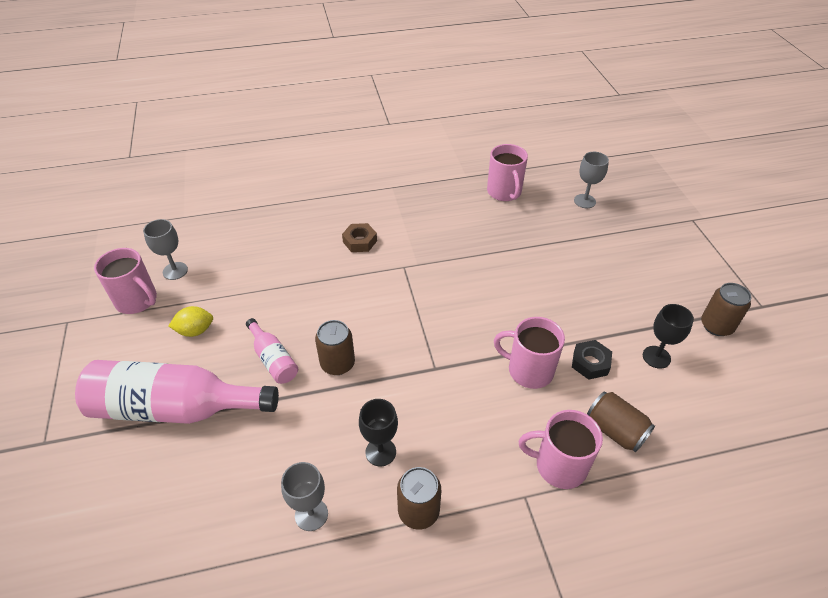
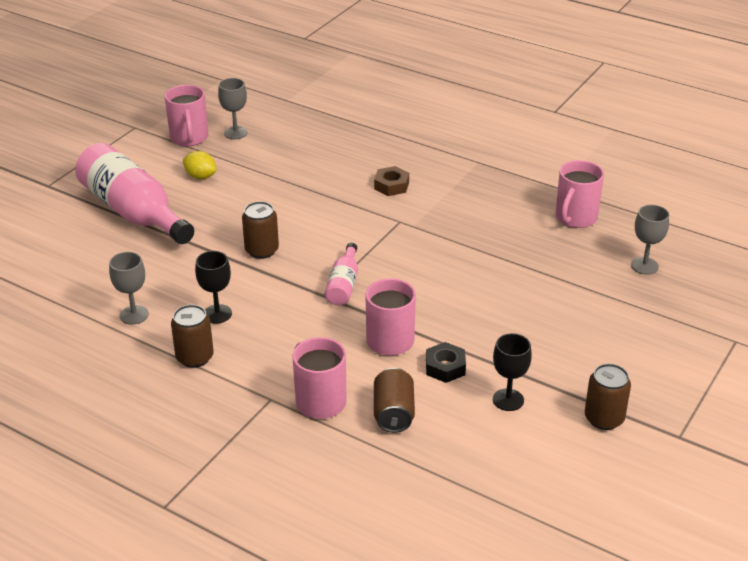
camera: 45 degrees right, 10 degrees down
pink bottle [246,318,298,384] -> pink bottle moved to [325,243,358,305]

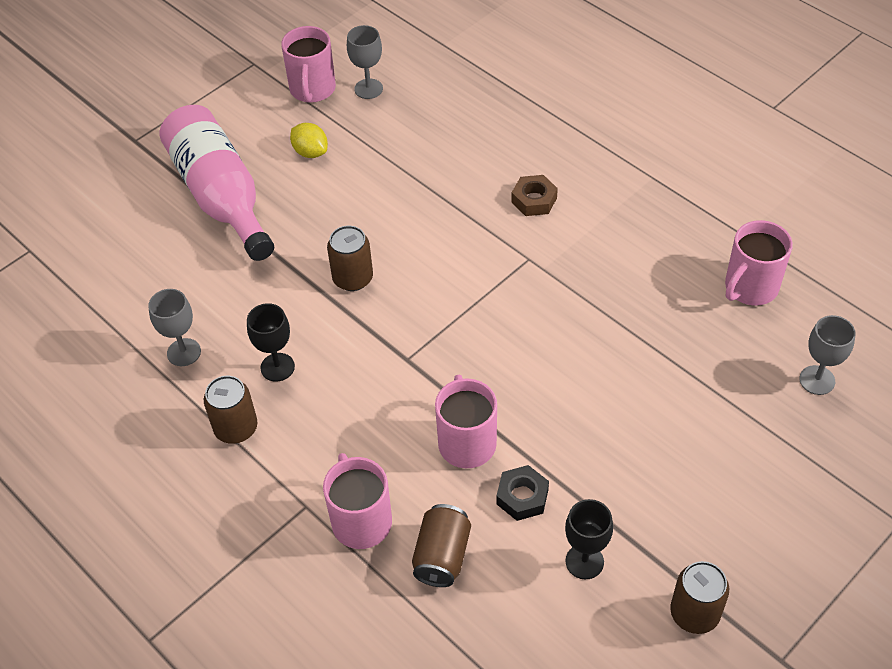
camera: 15 degrees right, 15 degrees up
pink bottle [325,243,358,305] -> none

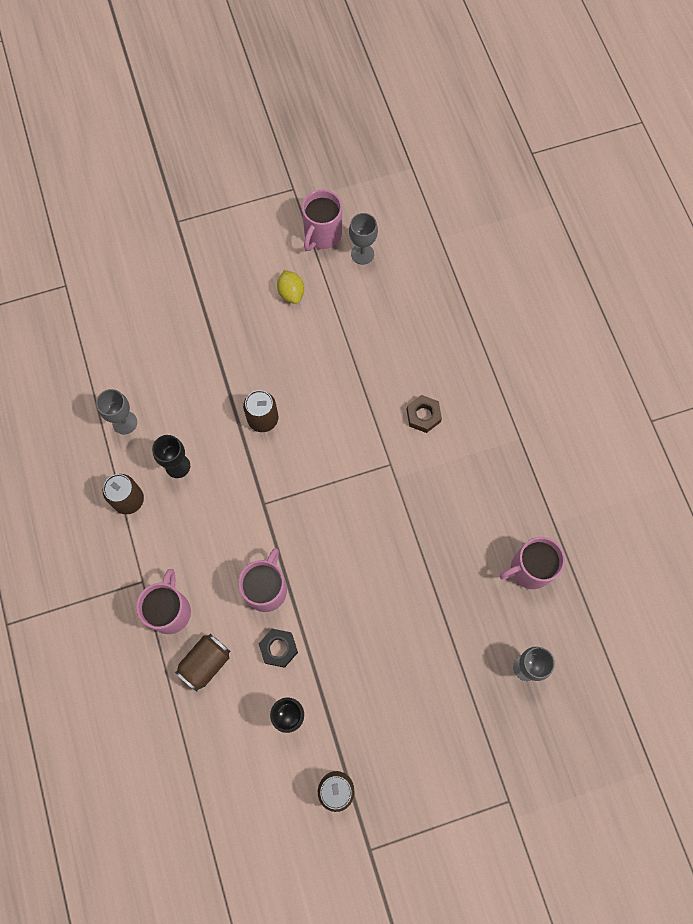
camera: 25 degrees right, 20 degrees up
pink bottle [160,105,274,261] -> none

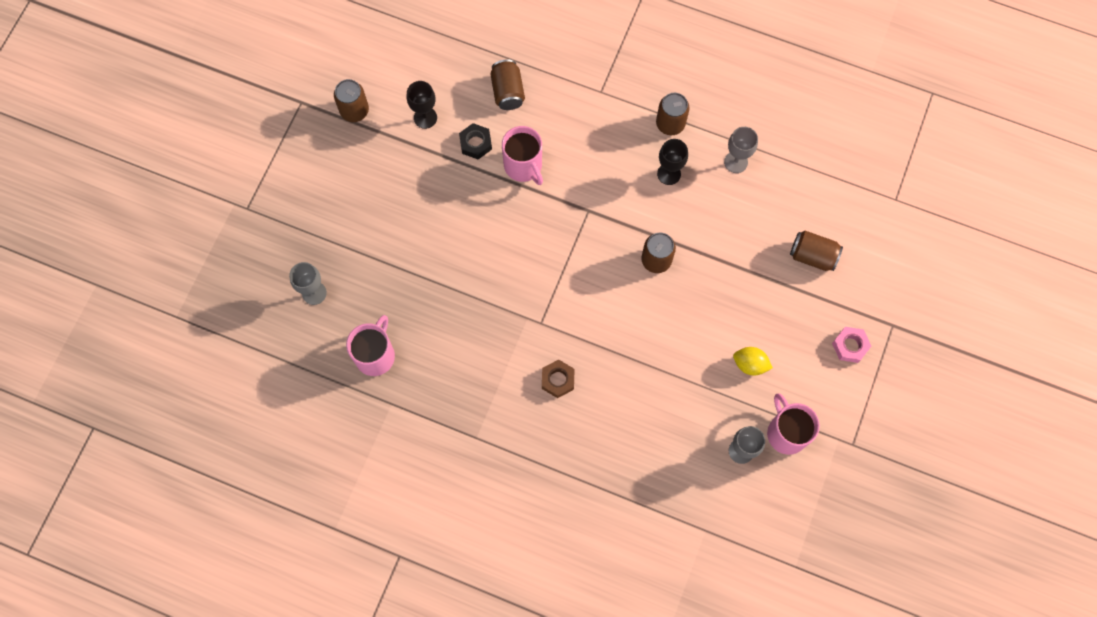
camera: 130 degrees right, 0 degrees up
pink mug [136,569,191,634] -> none
none -> brown can [790,231,843,271]
none -> pink nut [832,327,871,363]

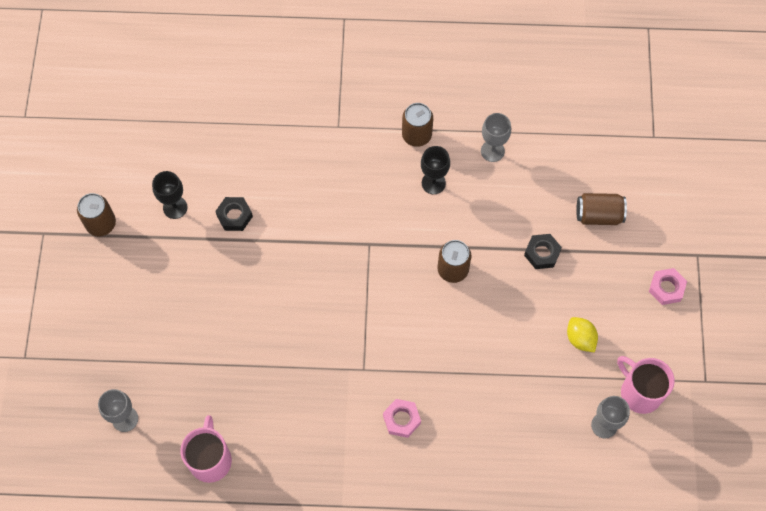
camera: 20 degrees left, 5 degrees down
brown can [490,59,525,110] -> none
pink mug [502,126,543,185] -> none
brown nut [542,359,575,398] -> pink nut [383,399,421,438]
yellow lemon [733,347,773,375] -> yellow lemon turned 60 degrees clockwise [567,317,598,353]
none -> black nut [524,234,562,269]

